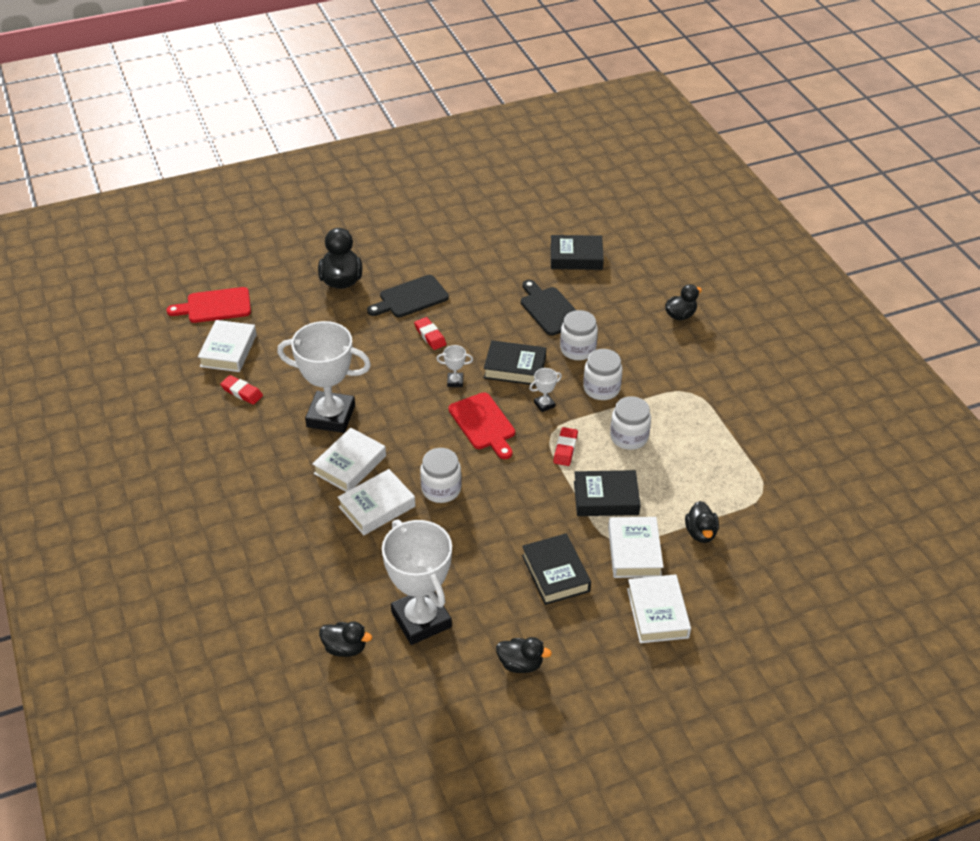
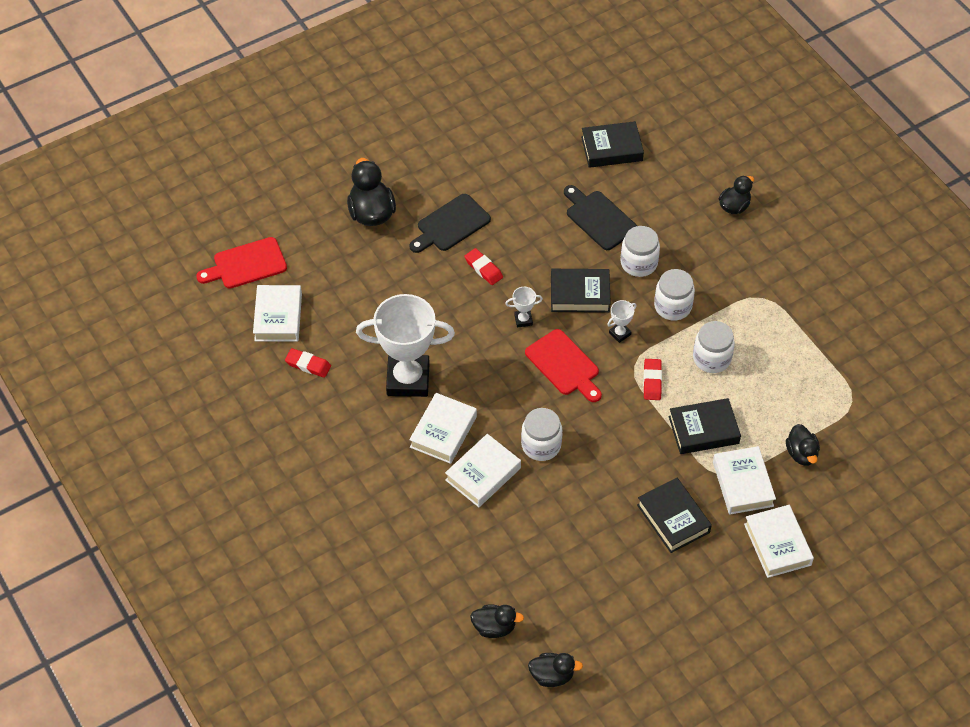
camera: 10 degrees left, 10 degrees up
white trophy [382,519,452,645] -> none
black duck [496,637,552,673] -> black duck moved to [528,653,583,687]

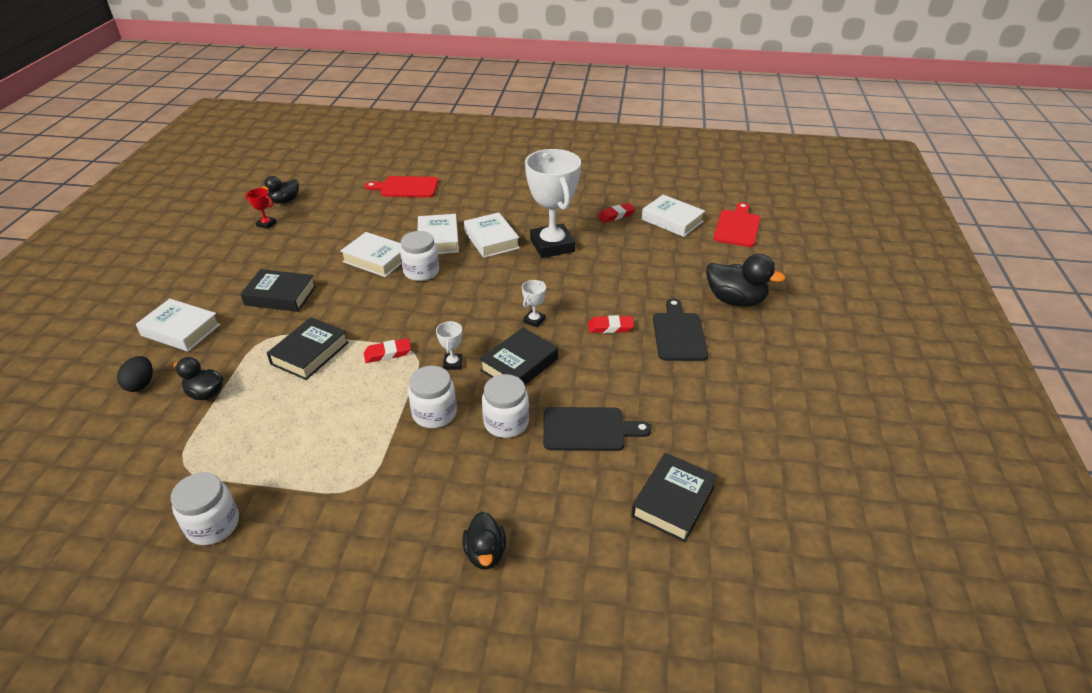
camera: 130 degrees right, 15 degrees down
white trophy [356,294,455,397] -> white trophy turned 60 degrees counterclockwise [525,149,581,258]
black duck [470,604,524,638] -> none
red cutting board [525,329,602,402] -> red cutting board moved to [365,176,438,198]
red eraser [643,359,662,400] -> red eraser turned 60 degrees counterclockwise [364,338,411,363]
white jar [693,321,735,373] -> white jar moved to [171,472,239,545]
white book [713,446,776,515] -> white book moved to [340,232,402,277]
none -> black egg [117,356,153,392]
none -> red trophy [246,188,276,229]

